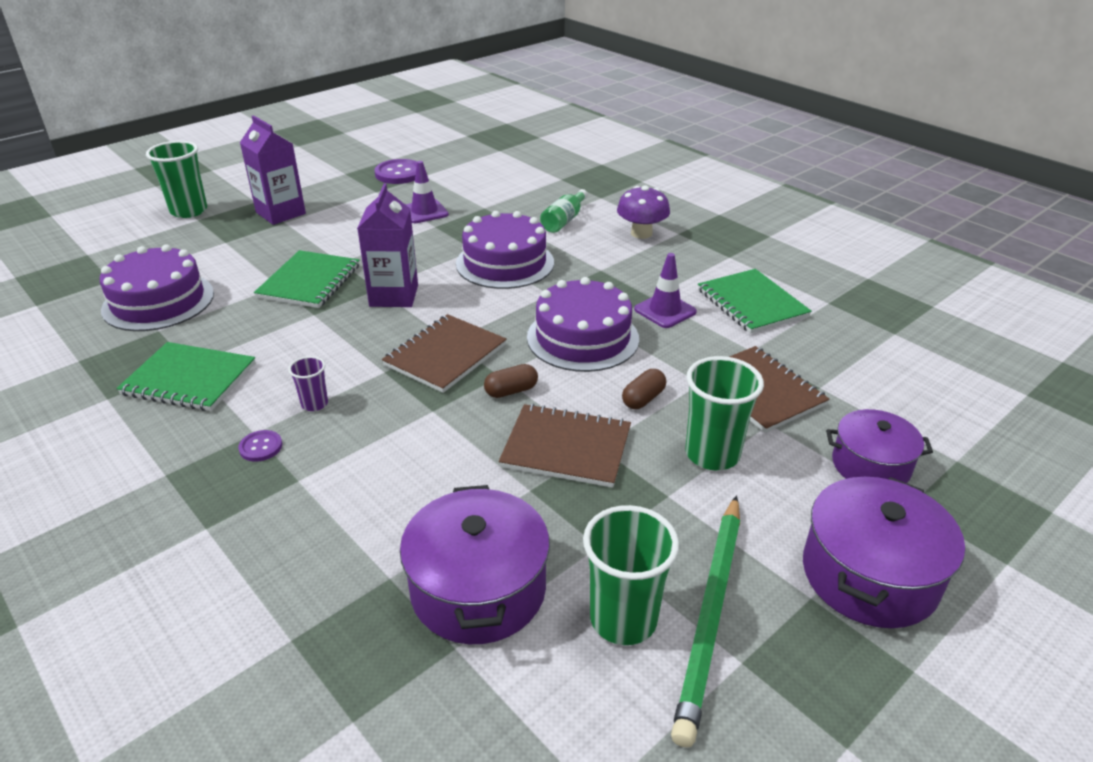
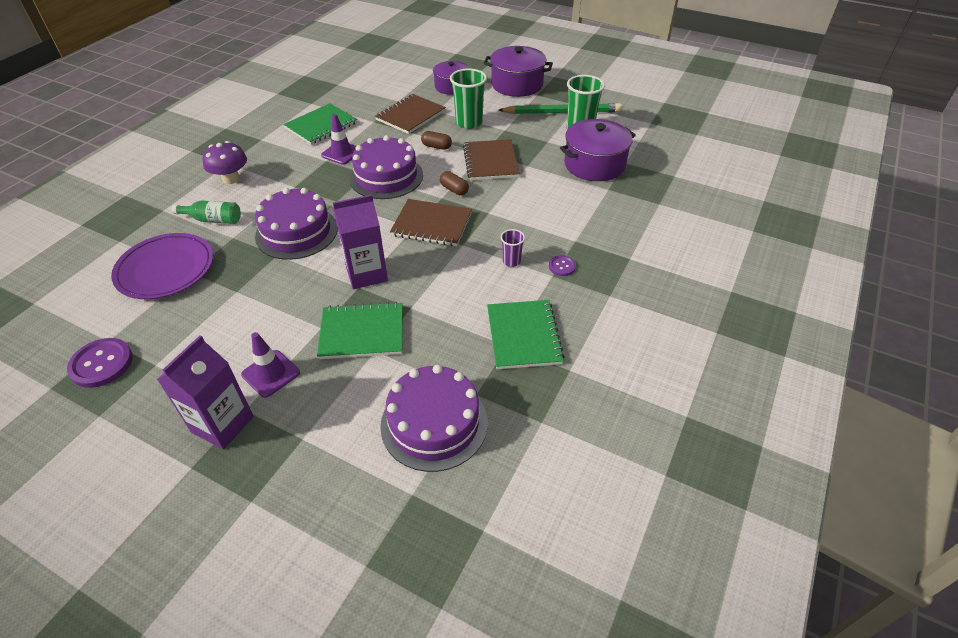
camera: 110 degrees left, 10 degrees up
green cup [146,141,207,218] -> none
purple traffic cone [405,161,449,223] -> purple traffic cone moved to [241,332,300,398]
none -> purple plate [111,233,213,299]

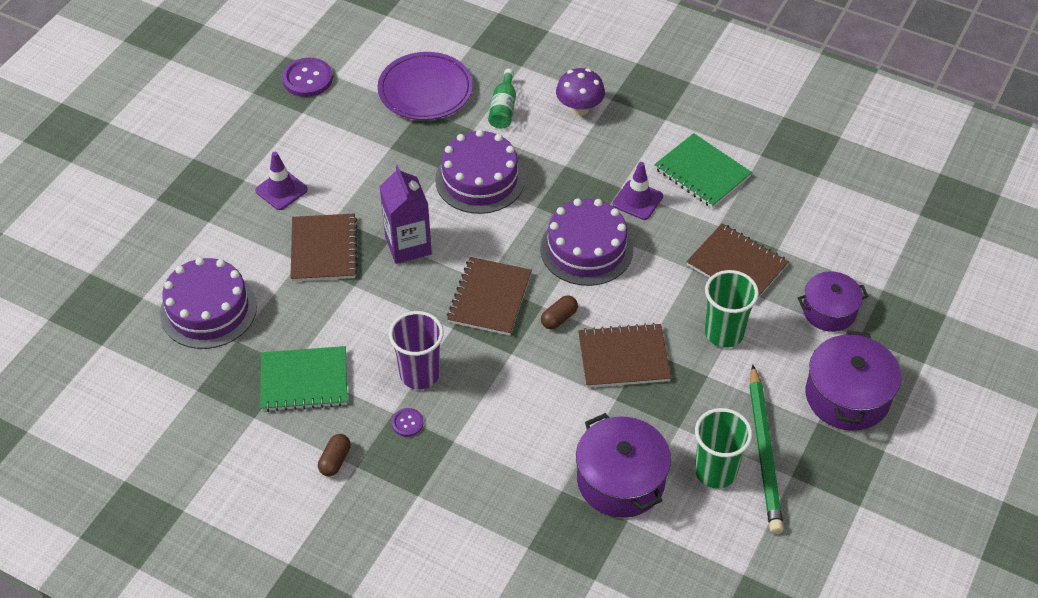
camera: 90 degrees right, 5 degrees up
purple carton [157,335,254,450] -> none
green notebook [317,302,403,359] -> brown notebook [290,214,358,282]
brown capsule [421,131,452,150] -> brown capsule moved to [318,434,351,476]
purple cup [501,229,525,267] -> purple cup [389,311,444,389], size x1.91

